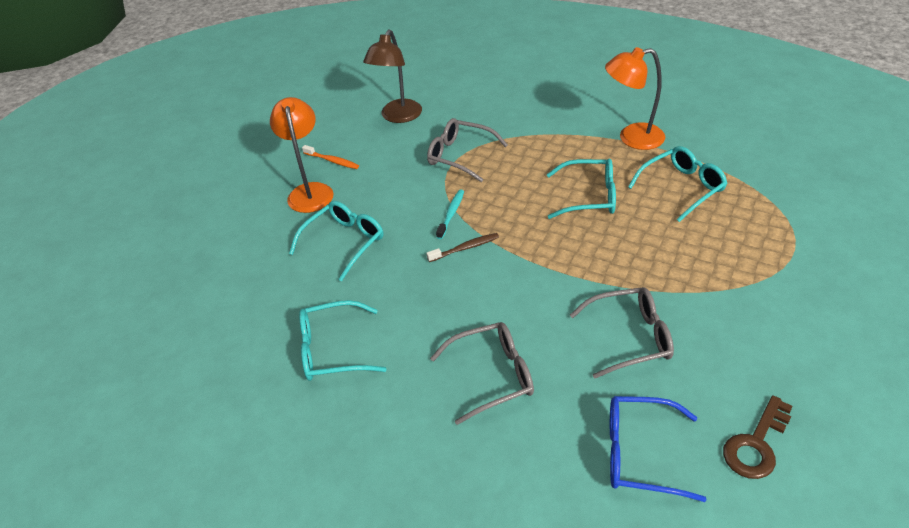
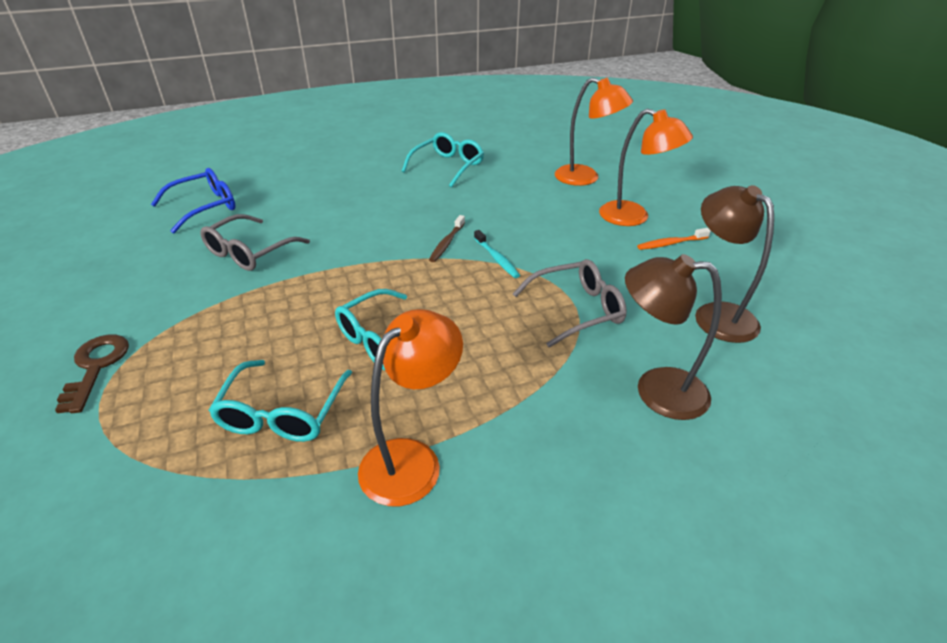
camera: 130 degrees right, 5 degrees down
turquoise glasses [289,201,384,282] -> none
grey glasses [430,322,534,425] -> none
brown key [723,395,793,479] -> brown key moved to [55,335,129,413]
none -> orange lamp [555,77,633,186]
none -> brown lamp [625,254,722,420]

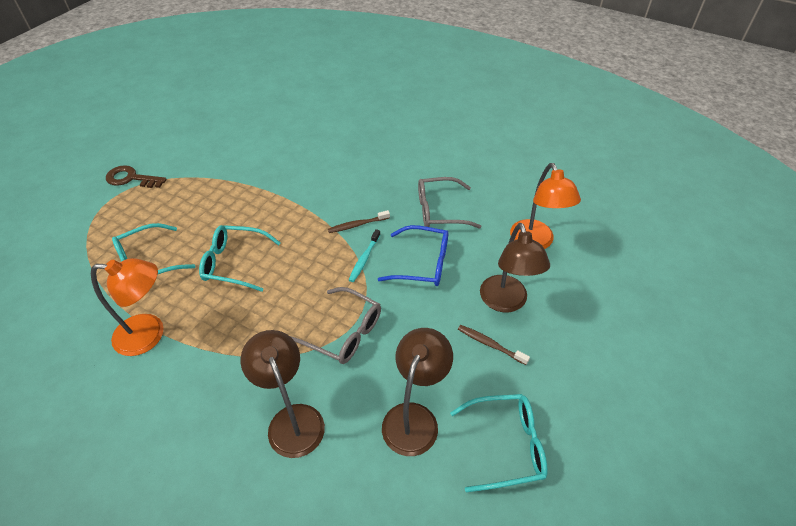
camera: 50 degrees right, 10 degrees up
brown key [55,335,129,413] -> brown key turned 120 degrees counterclockwise [106,165,167,188]
blue glasses [151,168,235,233] -> blue glasses moved to [378,225,448,286]
grey glasses [200,214,310,271] -> grey glasses moved to [418,177,482,229]
turquoise glasses [402,132,484,188] -> turquoise glasses moved to [450,394,548,492]
orange lamp [599,109,693,226] -> brown lamp [480,223,550,312]
orange toothbrush [637,228,711,250] -> brown toothbrush [458,325,530,365]

